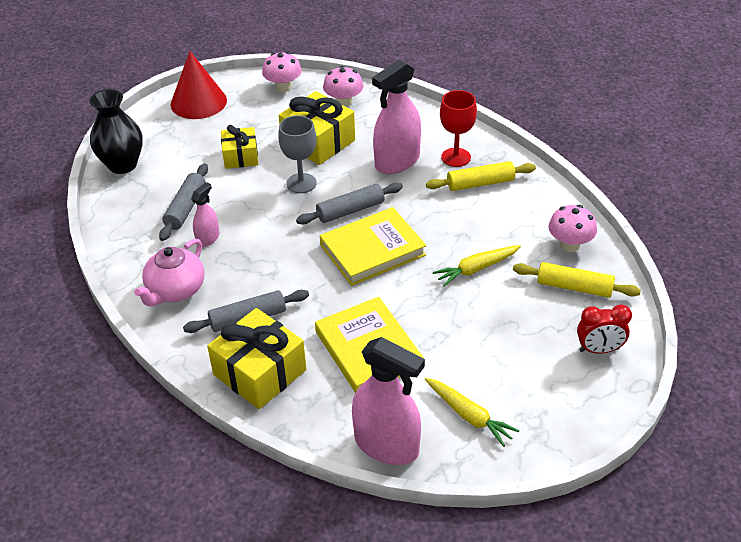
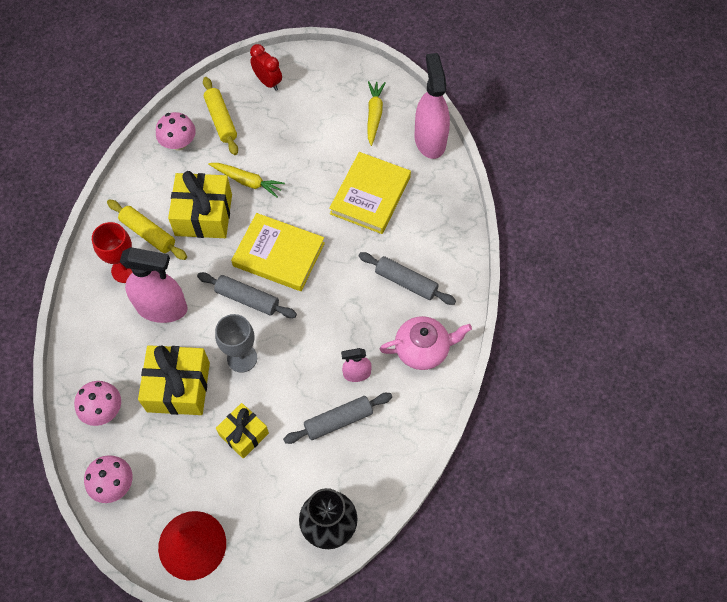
camera: 130 degrees left, 20 degrees up
yellow gift [207,308,306,409] -> yellow gift moved to [168,171,232,238]

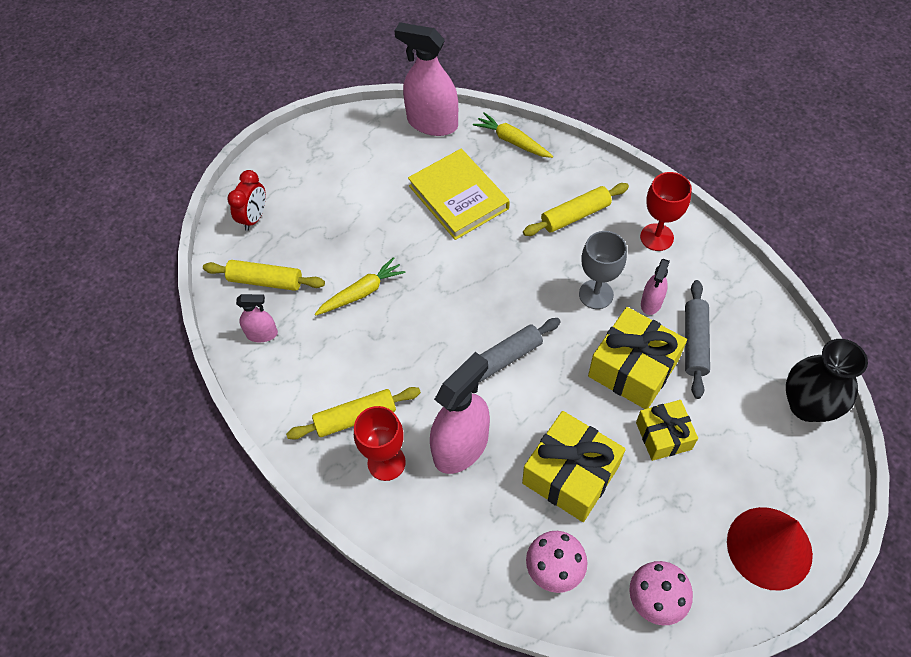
camera: 55 degrees left, 5 degrees down
pink mushroom [156,112,196,151] -> pink spray bottle [236,294,278,342]
yellow gift [168,171,232,238] -> yellow gift moved to [588,307,687,409]
grey goblet [215,314,257,373] -> grey goblet moved to [579,231,627,309]
yellow book [231,213,325,291] -> none
red clock [250,44,282,91] -> red clock turned 120 degrees clockwise [227,170,266,231]
grey rolling pin [358,252,456,305] -> yellow rolling pin [523,183,629,236]
yellow carrot [367,81,385,146] -> yellow carrot moved to [473,112,553,158]
pink teapot [380,316,472,370] -> red goblet [640,172,692,251]

